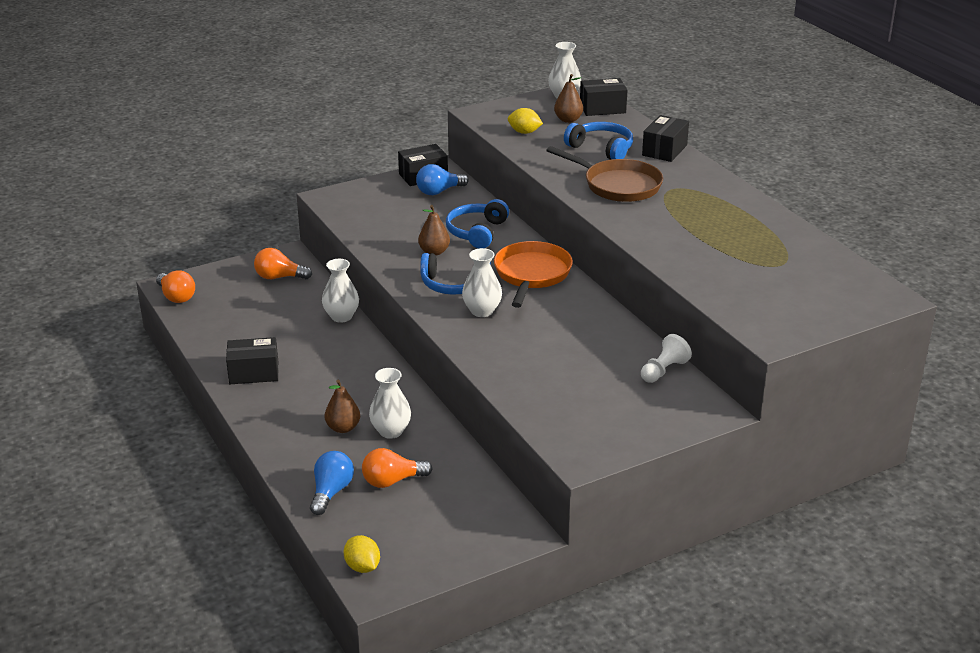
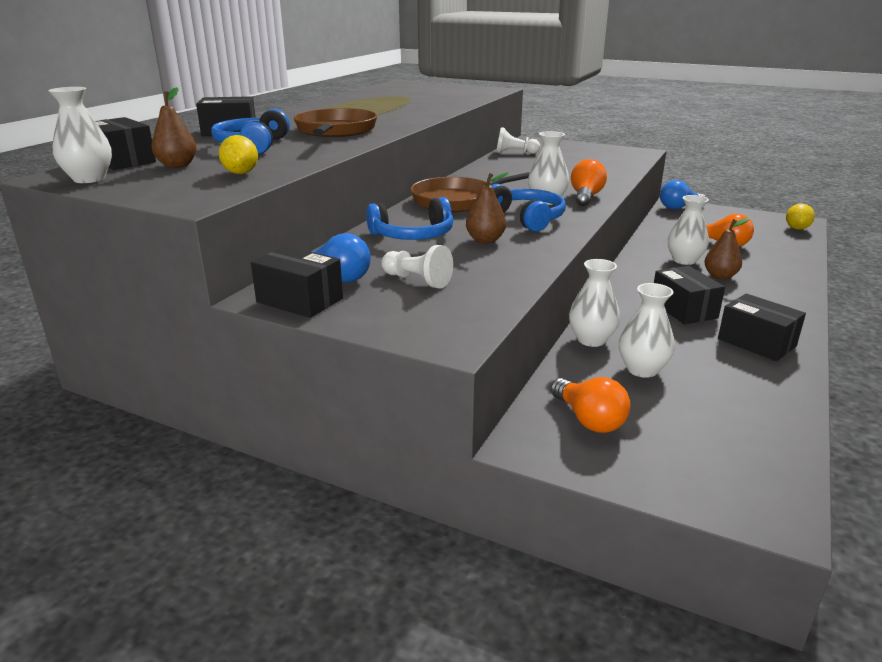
camera: 125 degrees left, 5 degrees down
orange light bulb [156,270,195,303] -> orange light bulb moved to [571,159,607,206]
blue light bulb [310,451,354,515] -> blue light bulb moved to [660,180,706,209]
orange pan [494,241,573,308] -> brown pan [410,172,530,212]
none -> white pawn [381,245,453,288]
none -> white vase [619,283,675,378]
none -> black box [654,266,725,324]

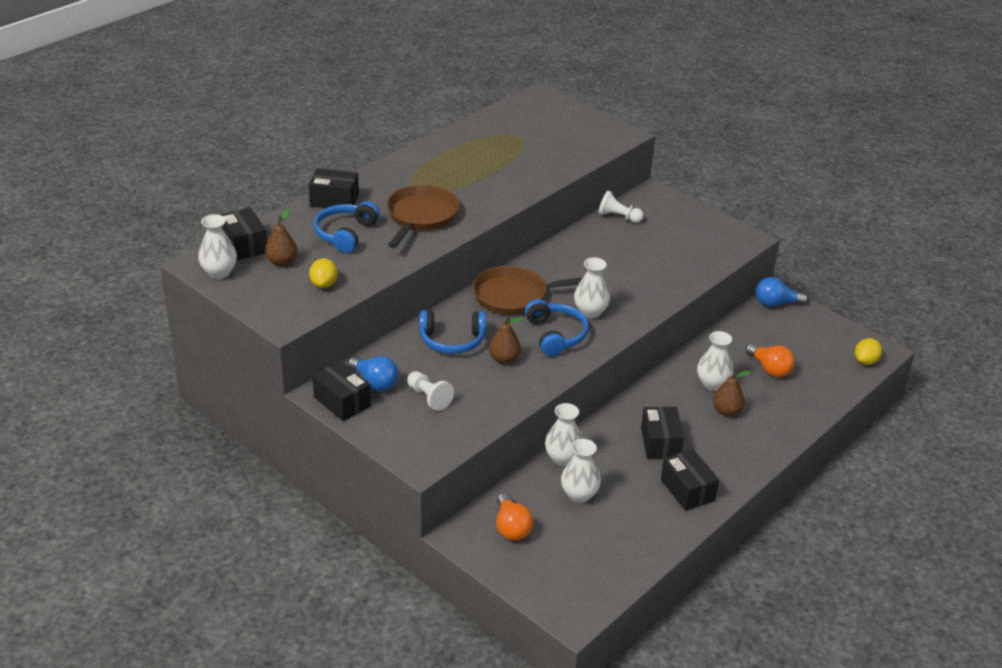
camera: 15 degrees right, 10 degrees up
orange light bulb [571,159,607,206] -> none

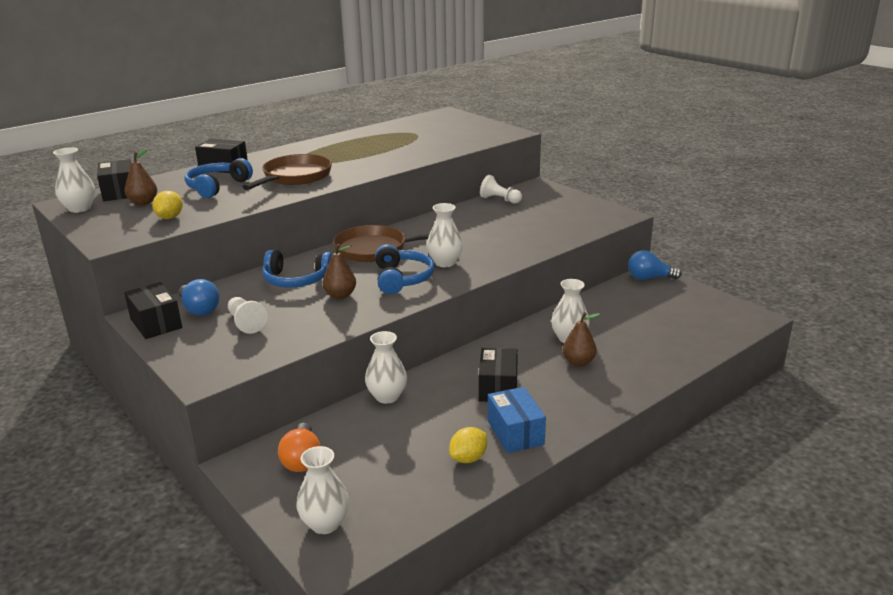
camera: 10 degrees right, 10 degrees down
white vase [561,439,601,503] -> white vase moved to [296,446,349,534]
black box [661,449,719,511] -> blue box [488,387,546,453]
orange light bulb [746,344,795,377] -> none
yellow lemon [855,338,882,365] -> yellow lemon moved to [449,427,487,463]

